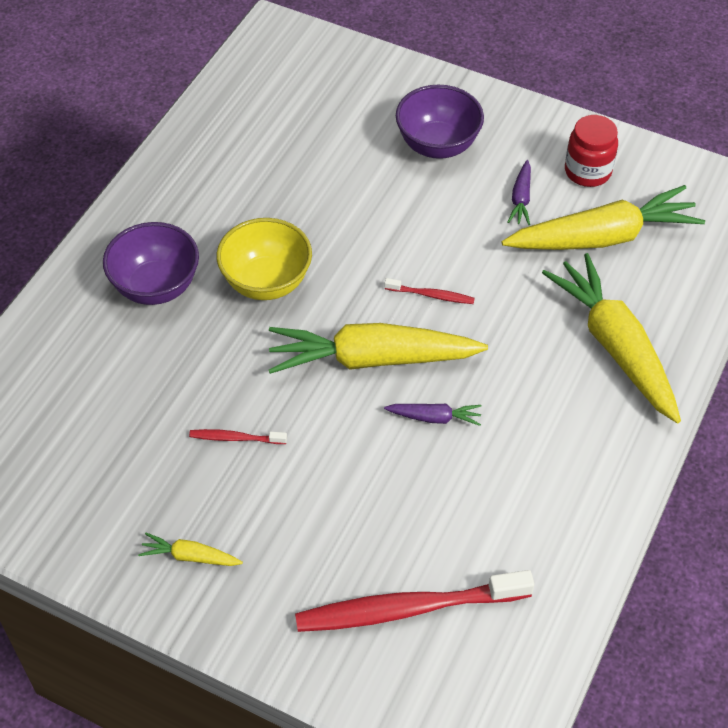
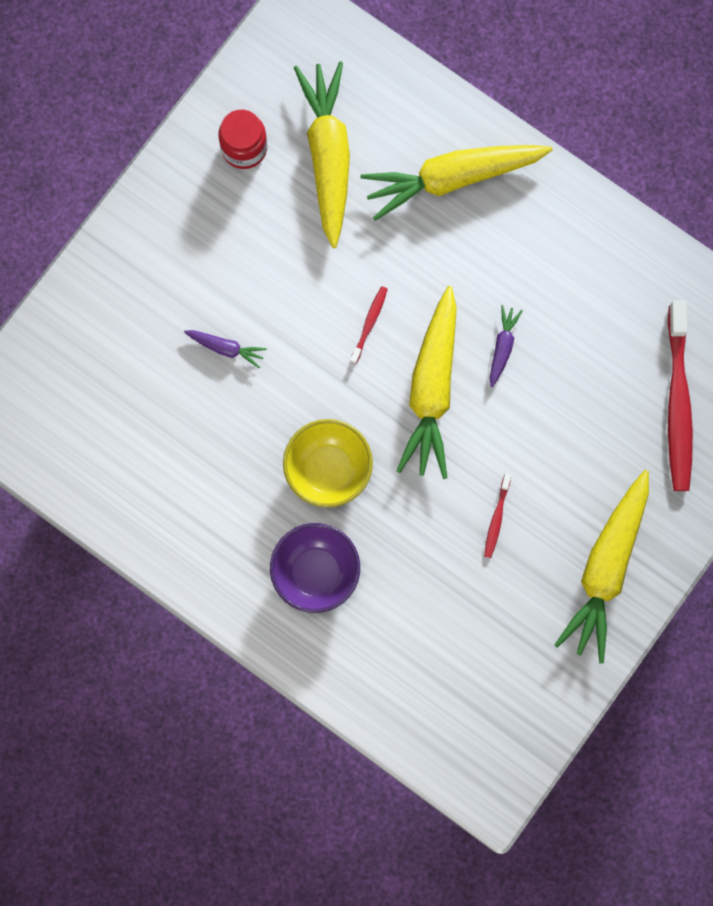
camera: 80 degrees left, 25 degrees up
yellow carrot [138,532,243,566] -> yellow carrot [554,470,649,664], size x2.30
purple bowl [396,85,484,159] -> none
purple carrot [508,160,531,225] -> purple carrot moved to [184,330,267,369]

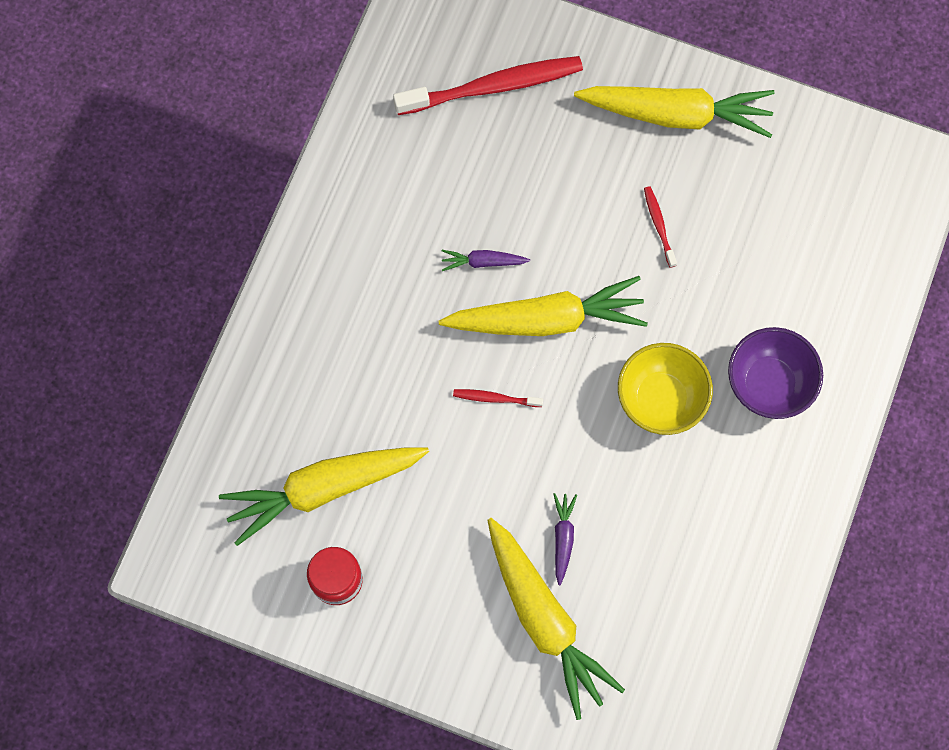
camera: 105 degrees left, 5 degrees down
yellow carrot [360,145,553,221] -> yellow carrot moved to [487,518,625,720]
red toothbrush [484,474,511,558] -> red toothbrush turned 105 degrees counterclockwise [644,186,677,268]

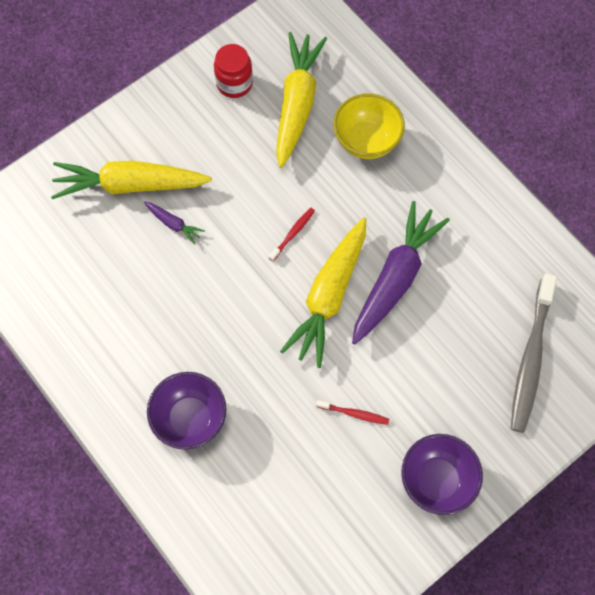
camera: 120 degrees right, 5 degrees down
red toothbrush [393,56,583,115] -> grey toothbrush [511,273,557,433]
purple carrot [442,250,530,271] -> purple carrot [352,201,450,344], size x2.30
yellow carrot [574,86,775,138] -> purple bowl [401,434,483,515]
yellow bowl [618,343,713,435] -> yellow bowl moved to [333,93,405,159]

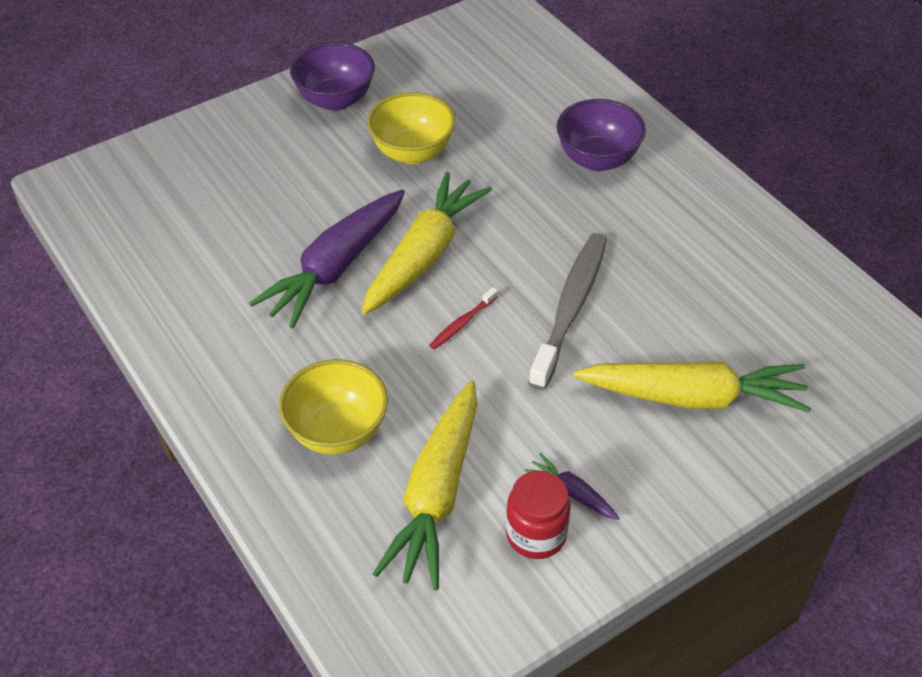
camera: 175 degrees left, 20 degrees down
purple carrot [144,201,205,245] -> purple carrot moved to [525,453,620,520]
red toothbrush [316,400,389,425] -> yellow bowl [367,92,456,164]
grey toothbrush [511,273,557,433] -> grey toothbrush moved to [528,233,607,390]

